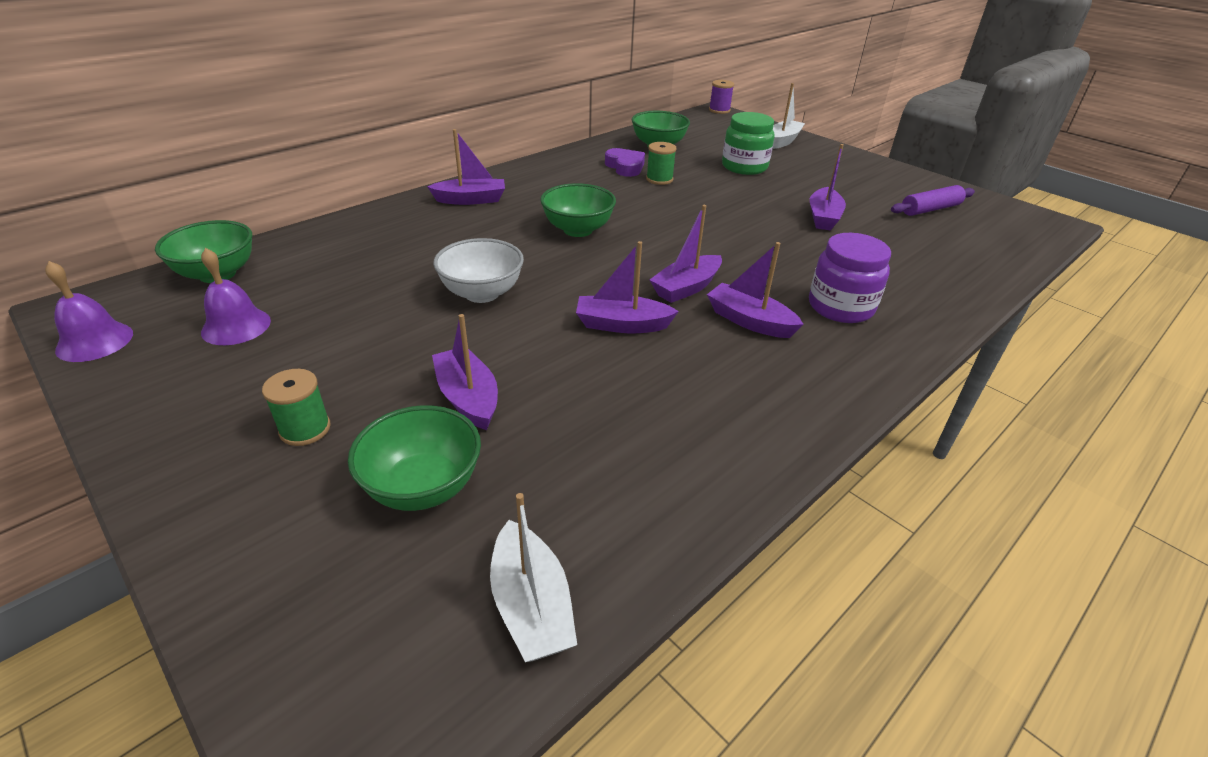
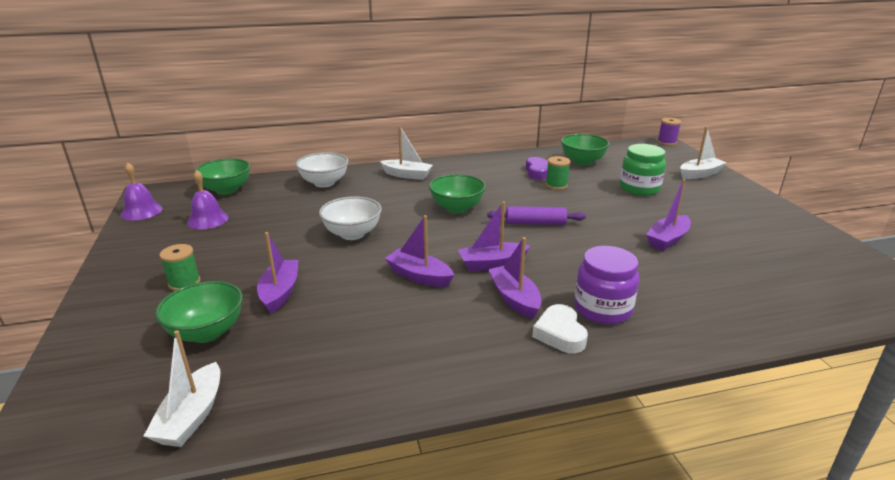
camera: 30 degrees right, 10 degrees down
purple boat [427,129,505,205] -> white boat [380,126,433,180]
purple rolling pin [891,185,975,216] -> purple rolling pin moved to [487,206,586,225]
none -> white bowl [296,152,349,187]
none -> white heart [532,304,588,353]

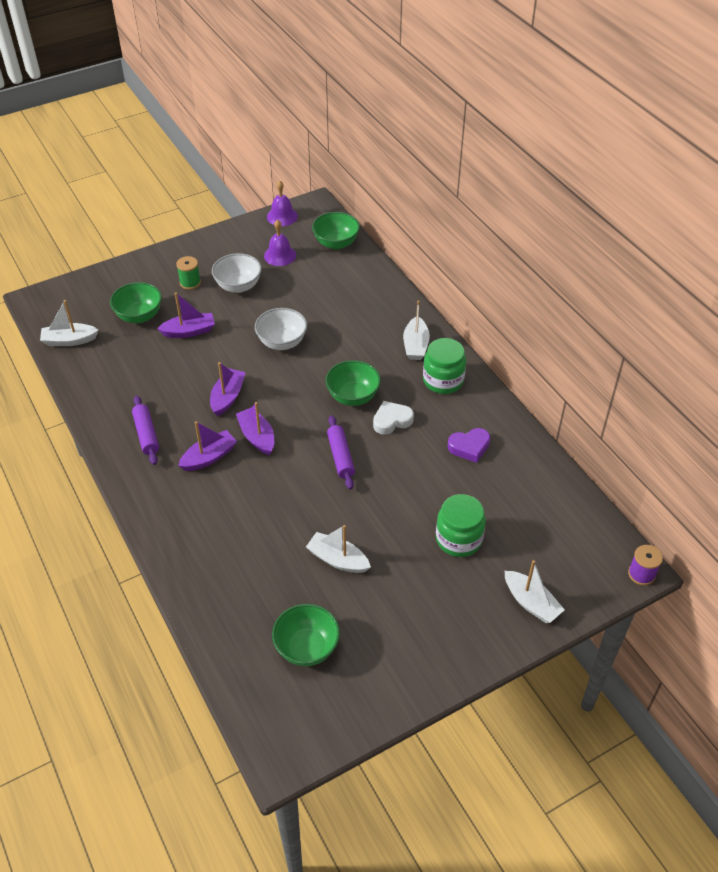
camera: 75 degrees right, 20 degrees up
white bowl [296,152,349,187] -> white bowl moved to [212,253,262,293]
white heart [532,304,588,353] -> white heart moved to [373,401,414,435]
green spool [546,156,571,190] -> none
green bowl [561,134,610,165] -> green bowl moved to [272,604,340,666]
purple jar [574,246,640,324] -> none
purple boat [646,179,691,251] -> white boat [306,525,371,573]
none -> purple rolling pin [132,396,159,465]
none -> green jar [423,338,466,394]

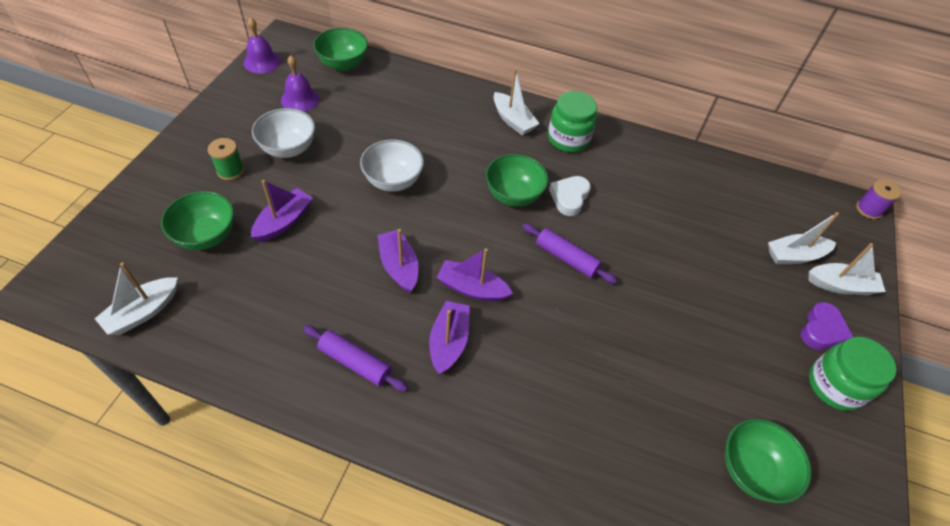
camera: 45 degrees left, 5 degrees up
white boat [306,525,371,573] -> white boat moved to [768,212,839,264]
green jar [436,494,486,557] -> green jar moved to [809,337,897,411]
purple heart [448,428,490,463] -> purple heart moved to [801,302,853,350]

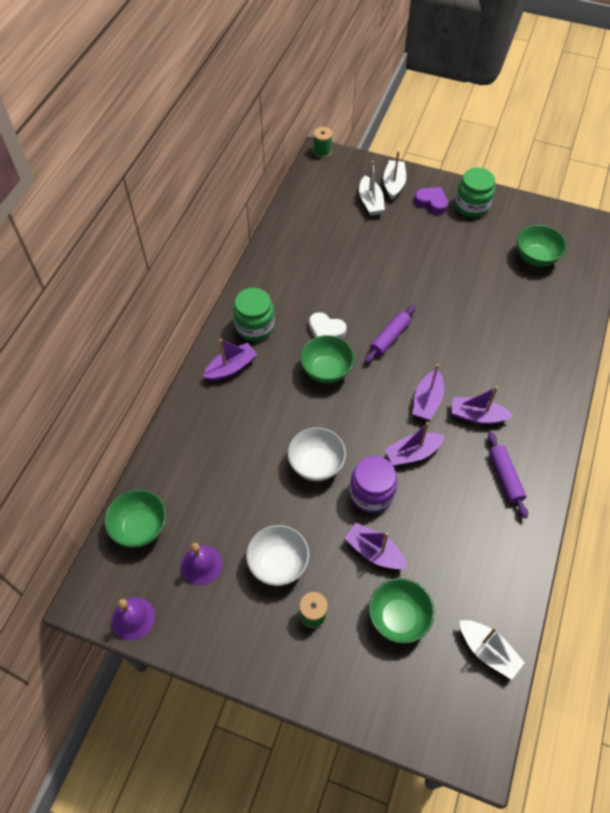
camera: 85 degrees left, 5 degrees up
purple rolling pin [303,325,408,392] -> purple rolling pin turned 45 degrees counterclockwise [488,432,528,519]
white boat [493,69,540,135] -> purple boat [203,339,258,381]
purple spool [856,179,901,219] -> green spool [313,127,333,158]
none -> purple jar [350,456,398,513]

